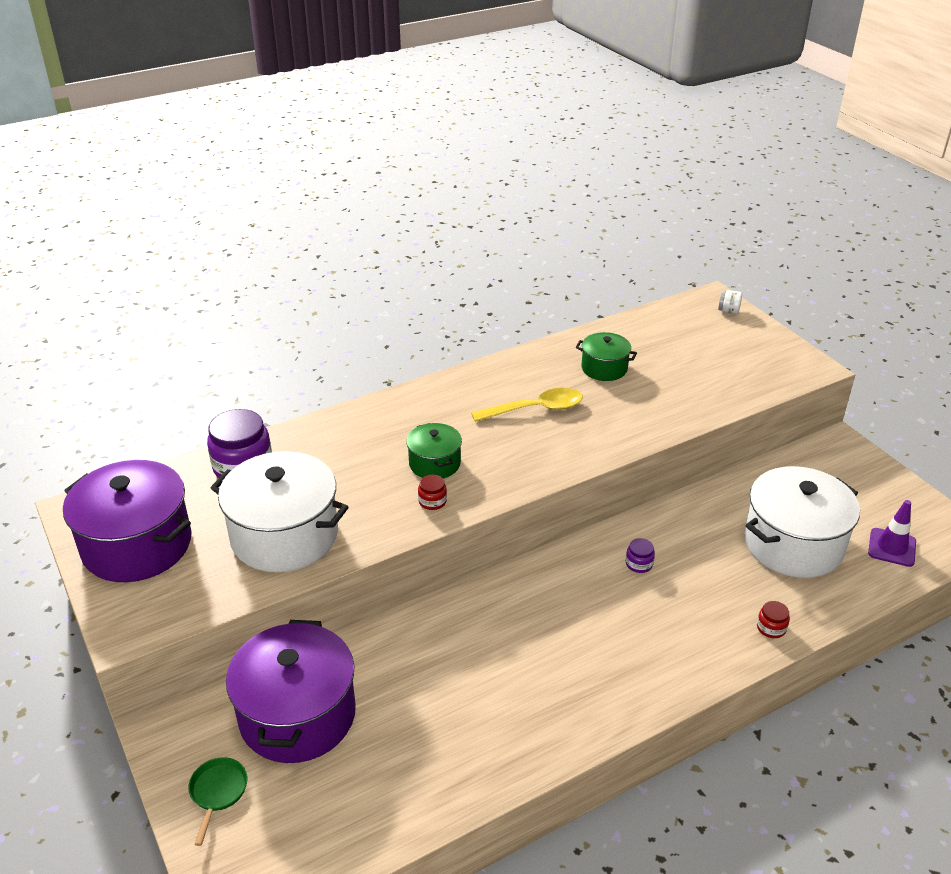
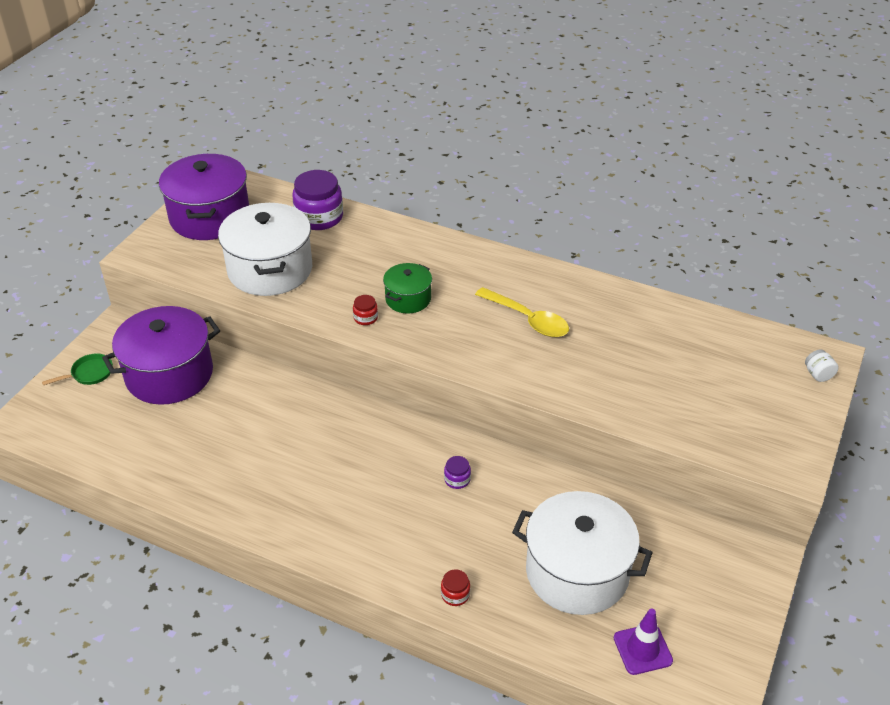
camera: 55 degrees right, 5 degrees up
green pot [576,332,637,381] -> none

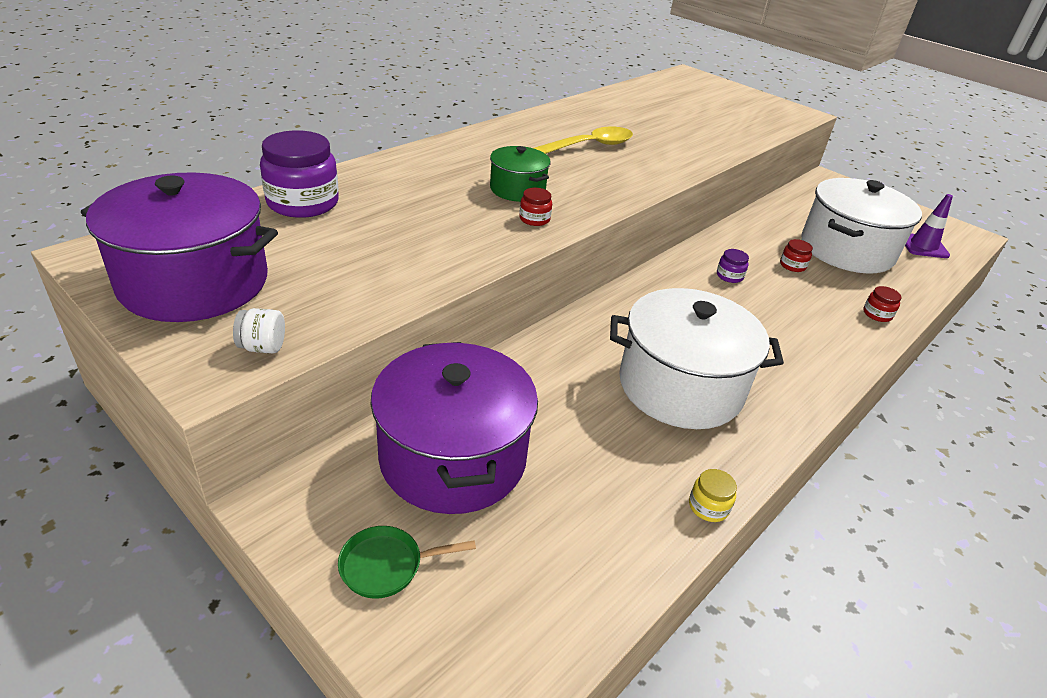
camera: 75 degrees left, 5 degrees down
green pan [42,353,113,385] -> green pan turned 90 degrees counterclockwise [338,526,476,599]
white pot [218,203,312,296] -> white pot moved to [610,288,784,429]
white jar [805,350,839,382] -> white jar moved to [233,308,285,353]
none -> yellow jar [689,469,737,522]
none -> red jar [780,239,813,272]

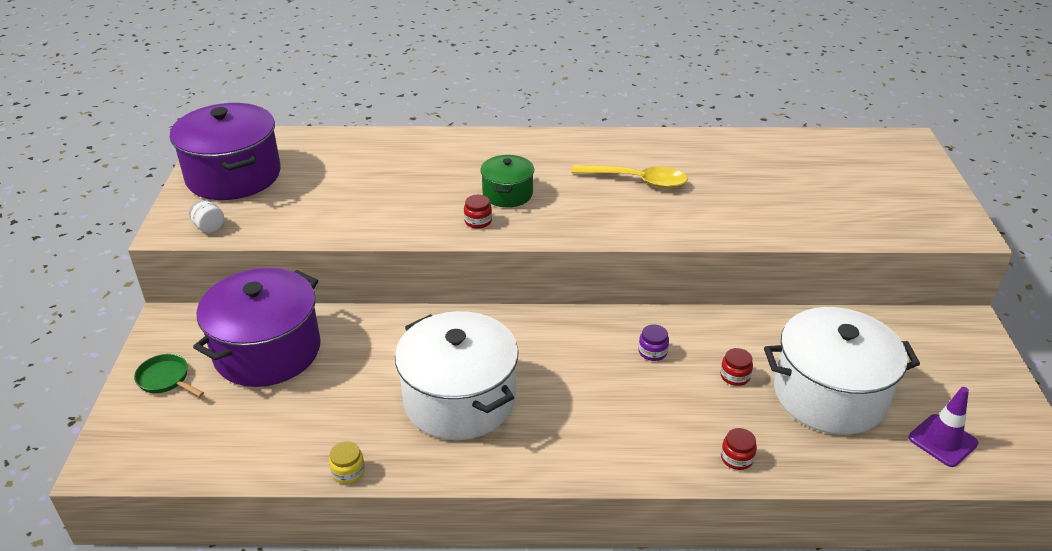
camera: 50 degrees right, 0 degrees up
purple jar [260,130,339,218] -> none

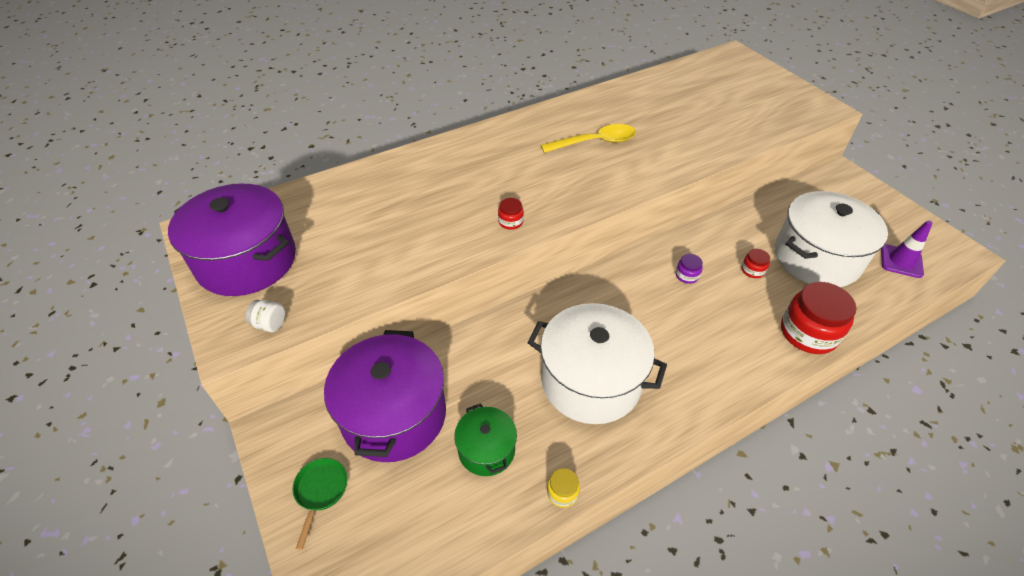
camera: 30 degrees left, 10 degrees up
green pan [134,354,204,397] -> green pan turned 90 degrees clockwise [293,458,347,550]
green pot [480,155,534,207] -> green pot moved to [454,403,517,476]
red jar [721,428,757,470] -> red jar [781,282,857,354], size x2.19

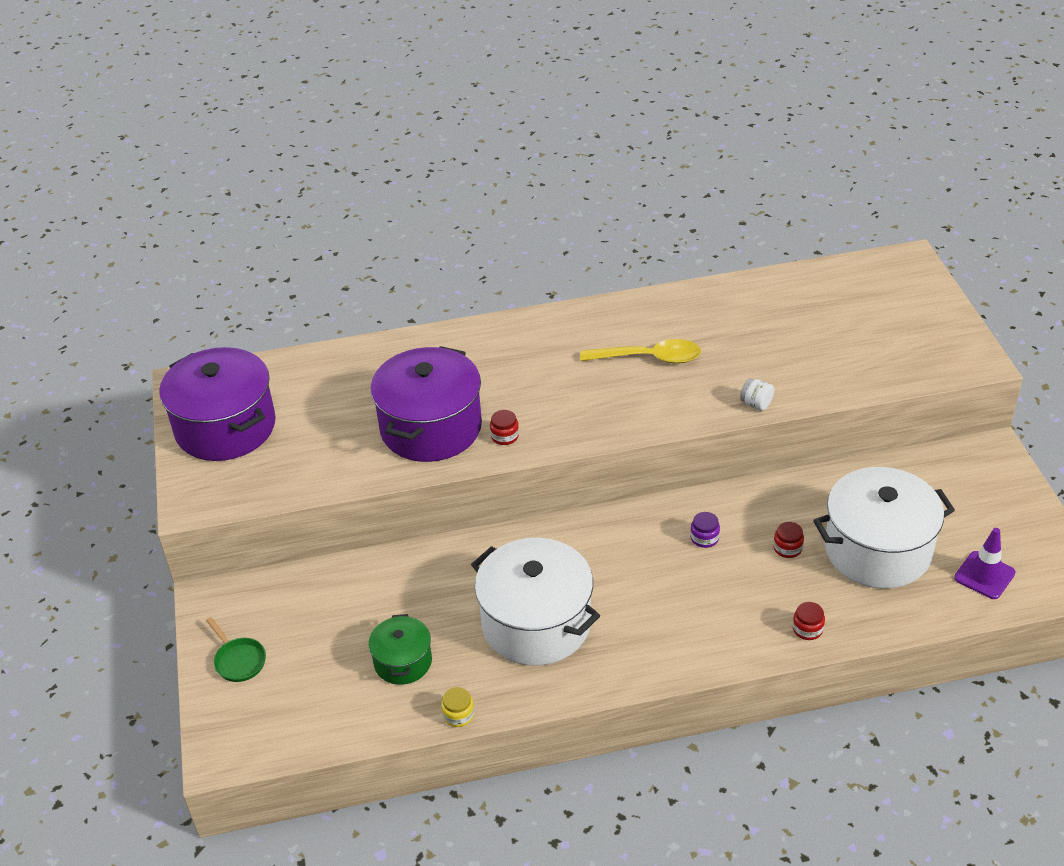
camera: 20 degrees right, 5 degrees down
white jar [246,300,285,332] -> white jar moved to [740,378,774,411]
green pan [293,458,347,550] -> green pan turned 120 degrees clockwise [206,617,266,682]
purple pot [324,330,446,462] -> purple pot moved to [370,346,482,462]
red jar [781,282,857,354] -> red jar [793,602,825,640], size x0.46

